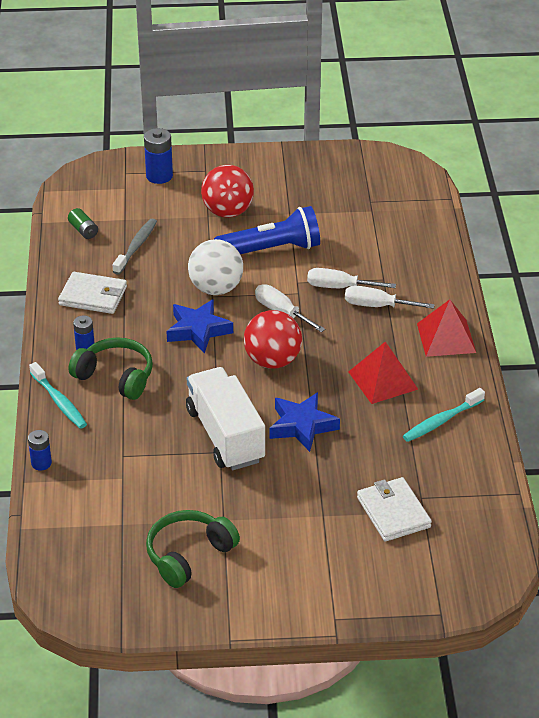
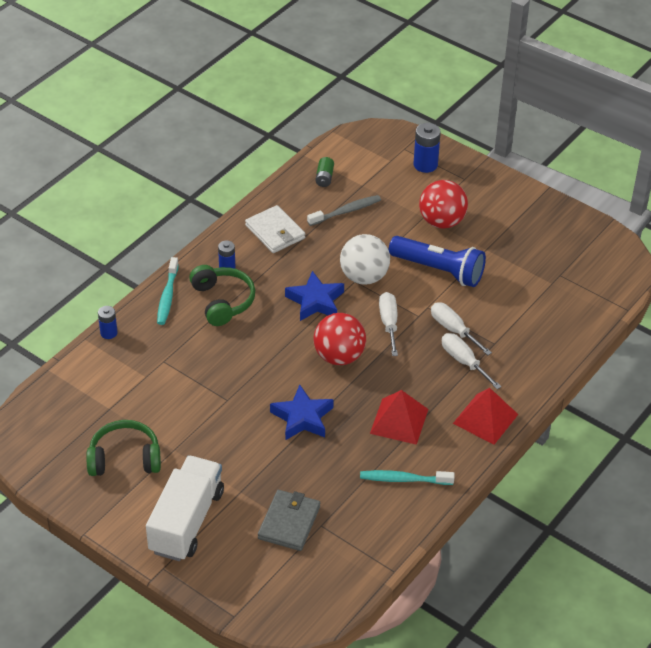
camera: 40 degrees right, 5 degrees up
white truck [186,367,265,470] -> white truck moved to [146,455,224,561]
white wallet [357,477,432,542] -> grey wallet [258,490,320,551]

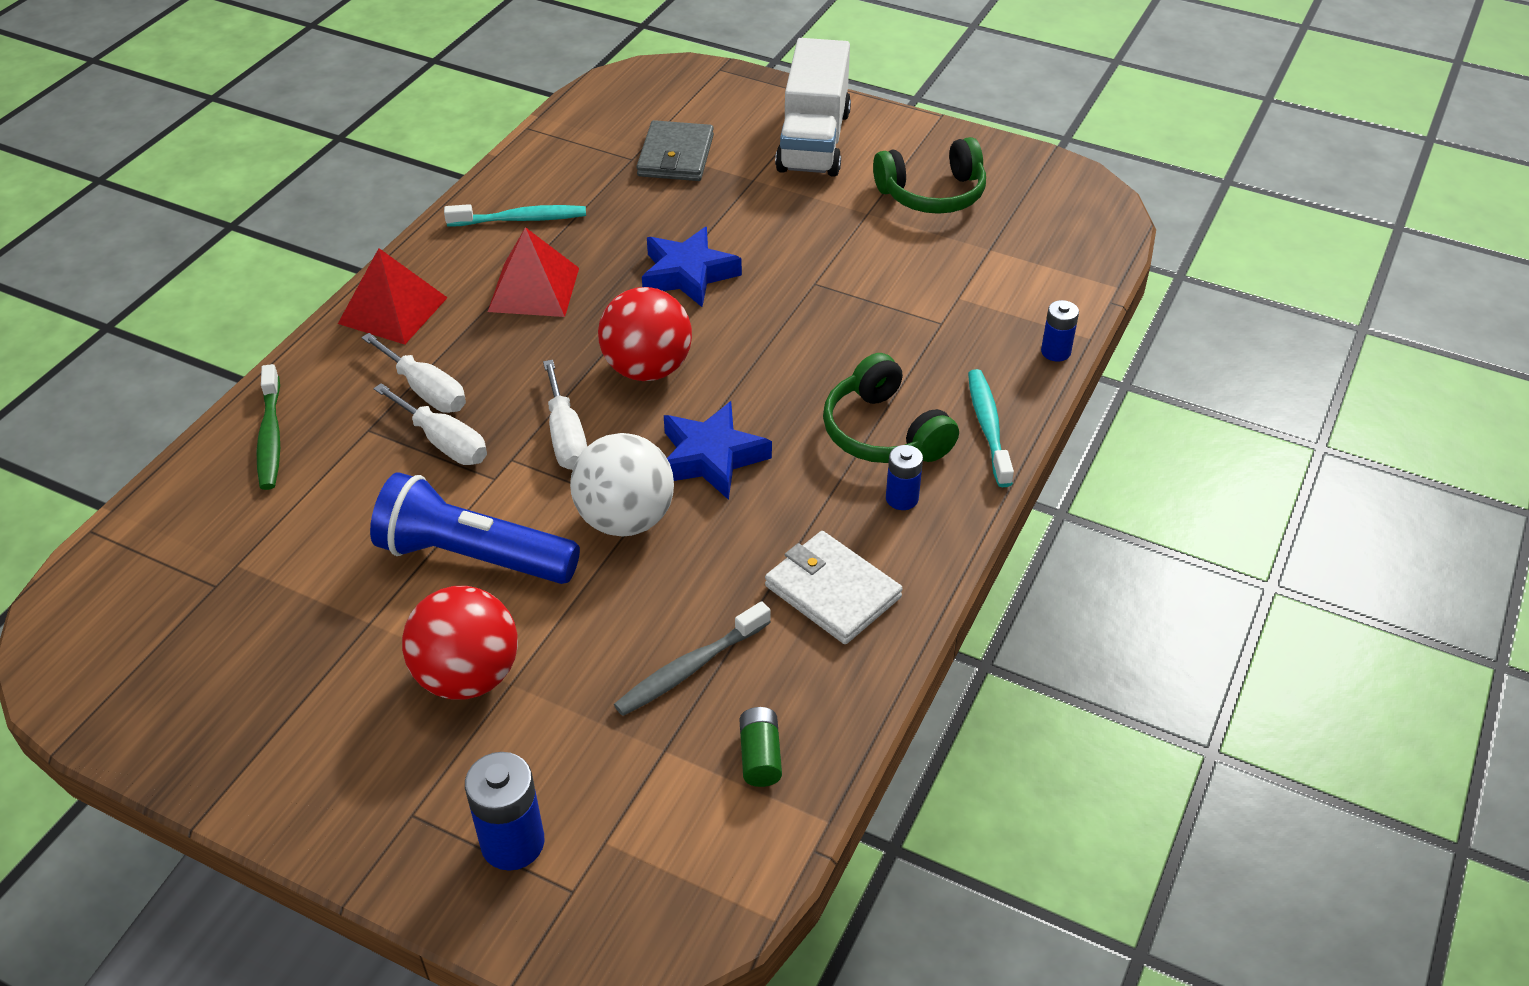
camera: 170 degrees right, 0 degrees up
none -> green toothbrush [257,364,280,490]

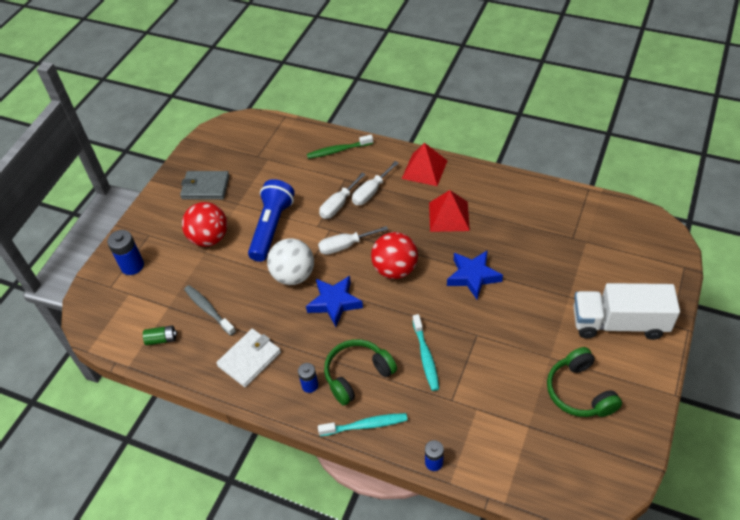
camera: 90 degrees right, 5 degrees up
turquoise toothbrush [444,204,586,226] -> turquoise toothbrush moved to [412,314,439,391]
grey wallet [636,120,714,181] -> grey wallet moved to [180,171,229,200]

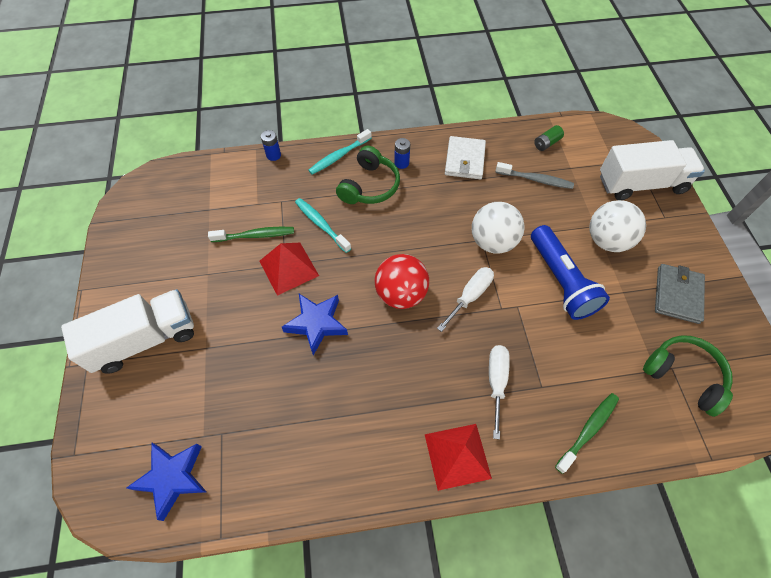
camera: 145 degrees right, 10 degrees up
blue battery [107,230,144,275] -> white truck [600,140,705,200]
grey wallet [180,171,229,200] -> grey wallet turned 45 degrees counterclockwise [655,264,705,324]
red ball [182,202,227,247] -> white ball [589,200,646,252]
blue star [306,276,363,327] -> blue star moved to [127,442,206,521]
white screwdriver [319,172,366,219] -> none
red pyramid [429,190,470,232] -> red pyramid moved to [259,243,319,296]
green headphones [547,347,622,417] -> green headphones moved to [643,335,733,417]
none -> green toothbrush [208,227,294,242]

